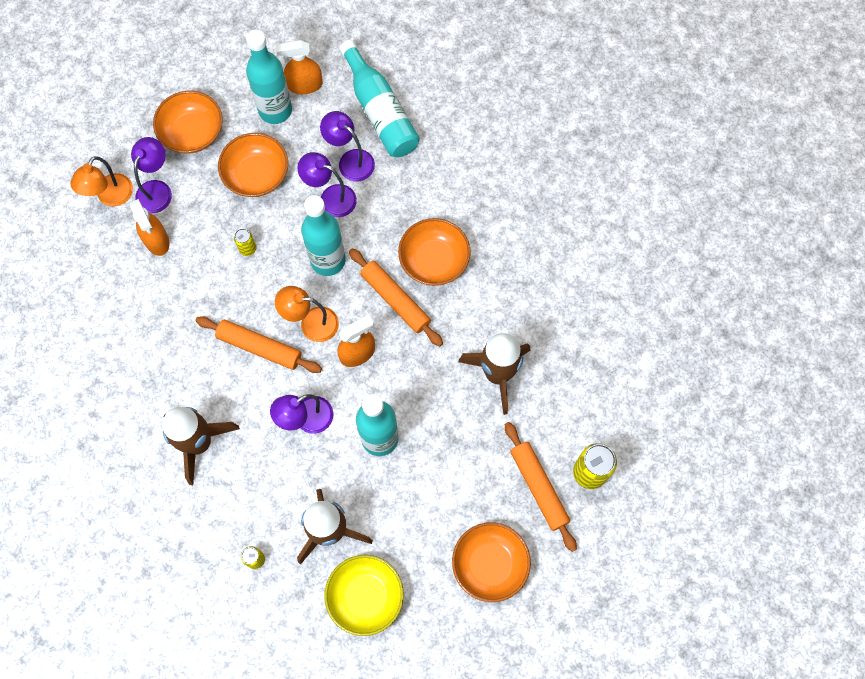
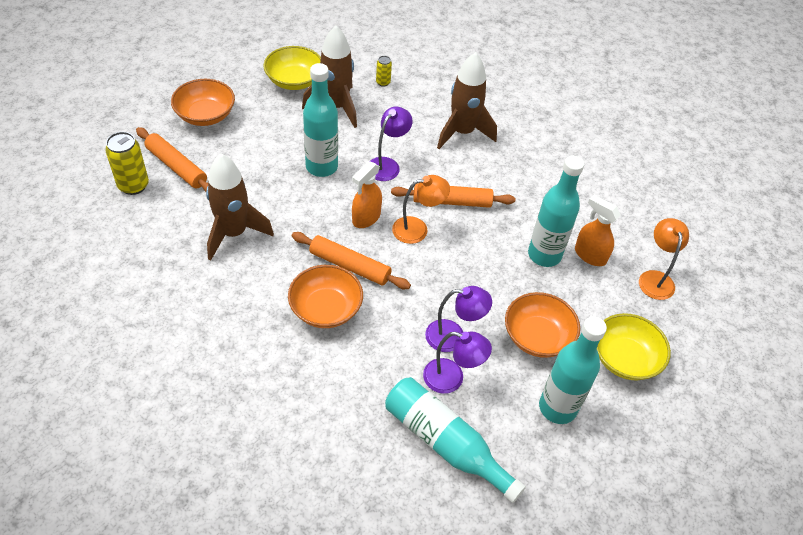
camera: 155 degrees right, 20 degrees down
purple lamp [131,137,172,213] -> none
orange bowl [153,91,223,153] -> yellow bowl [597,313,671,380]
yellow can [234,228,256,256] -> none
orange spray bottle [276,40,322,94] -> none
turquoise bottle [301,195,346,276] -> turquoise bottle moved to [528,156,584,267]

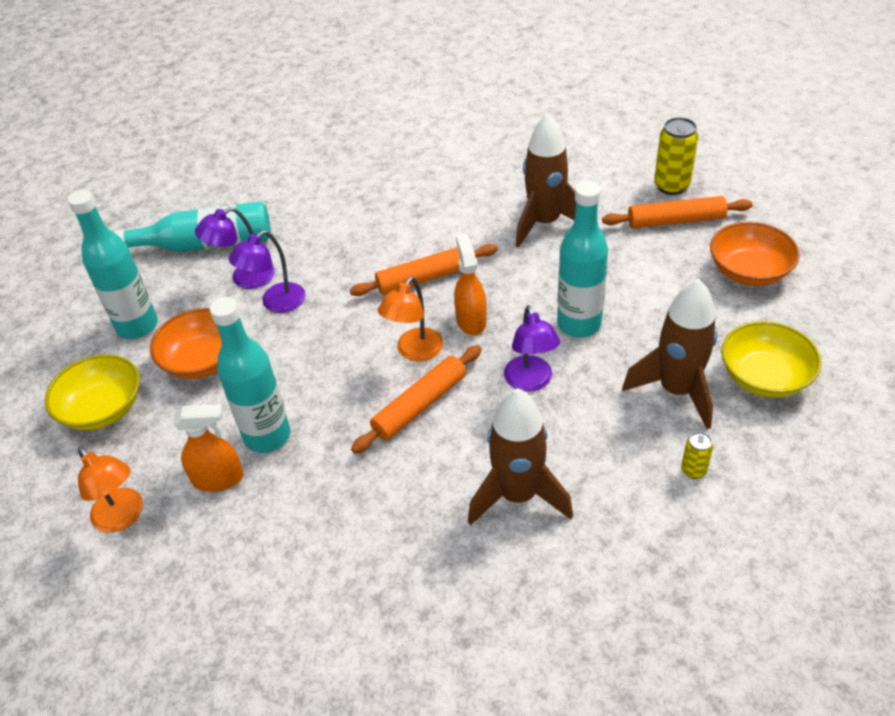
camera: 140 degrees right, 5 degrees down
orange bowl [288,265,363,328] -> none

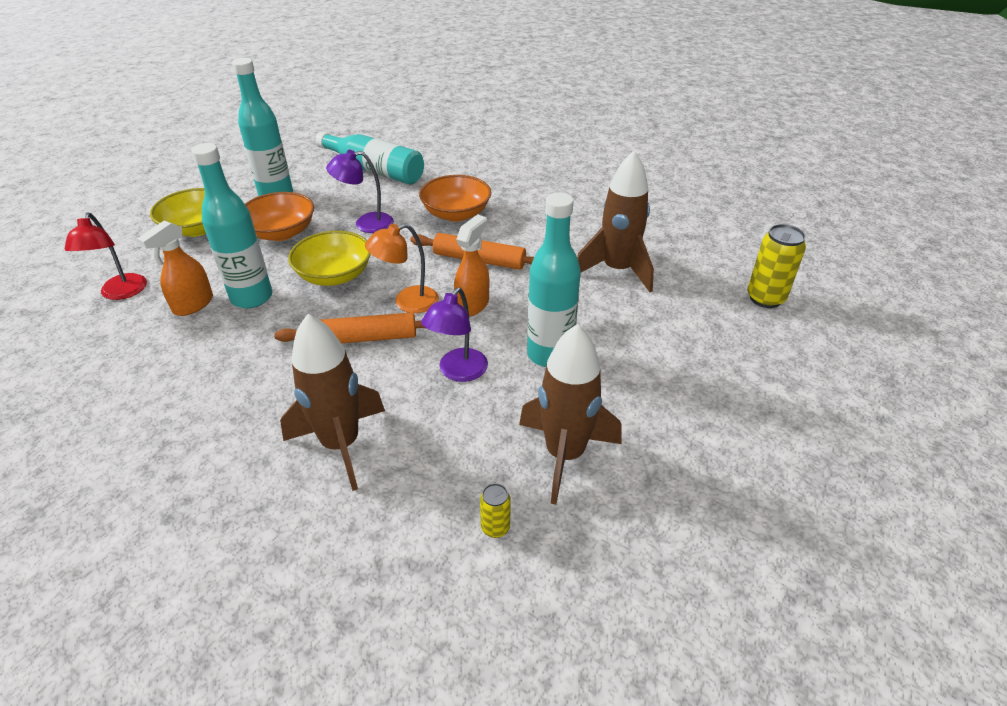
camera: 35 degrees right, 5 degrees down
orange lamp [78,447,143,533] -> red lamp [65,212,147,300]
orange spray bottle [173,404,243,492] -> orange spray bottle turned 90 degrees clockwise [137,221,213,316]
purple lamp [195,207,274,289] -> none
orange rolling pin [602,196,753,228] -> none
orange bowl [710,222,800,286] -> orange bowl moved to [419,175,491,222]
yellow bowl [721,321,822,398] -> yellow bowl moved to [288,231,371,286]

